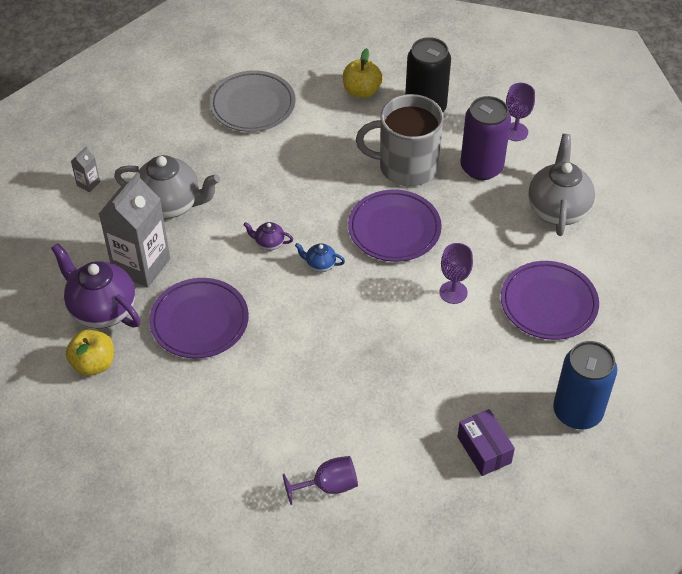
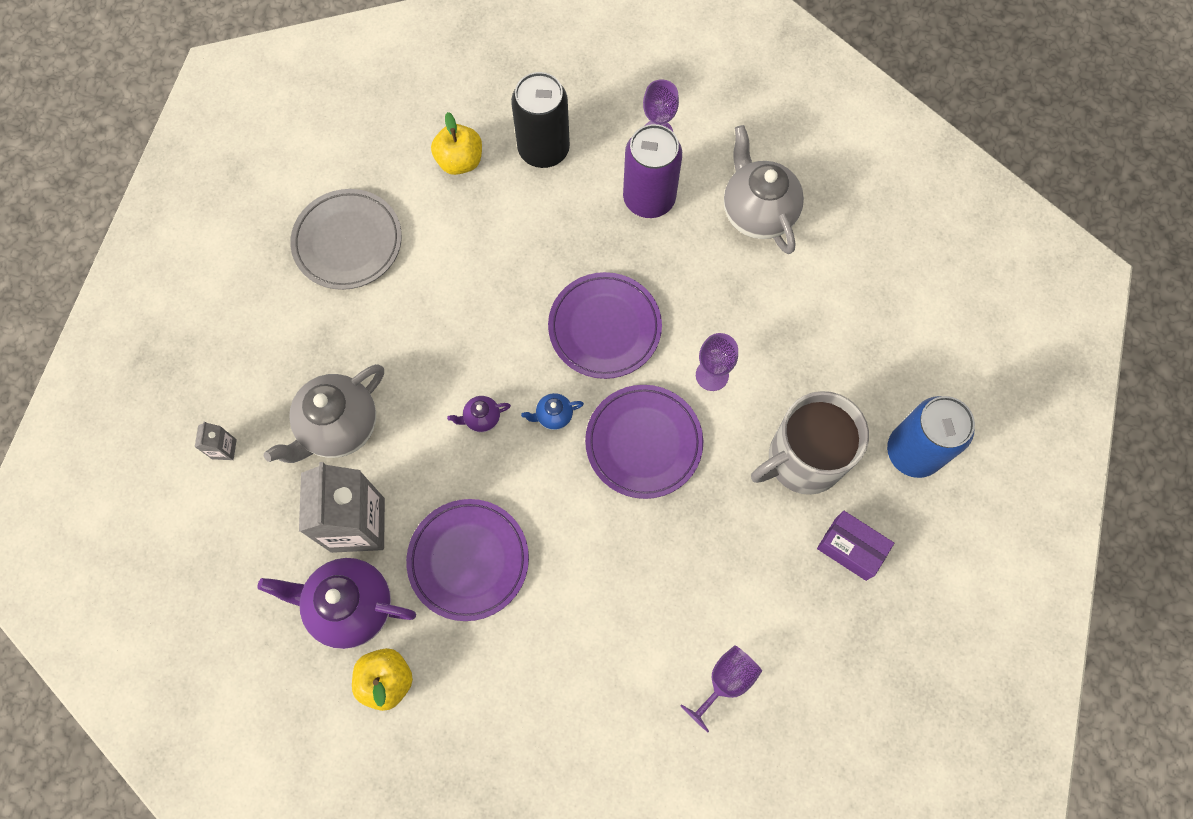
camera: 30 degrees left, 20 degrees up
grey teapot [114,155,220,219] -> grey teapot turned 150 degrees clockwise [264,364,384,463]
grey mug [356,94,444,186] -> grey mug moved to [751,391,869,495]
purple plate [501,261,599,340] -> purple plate moved to [585,385,703,499]

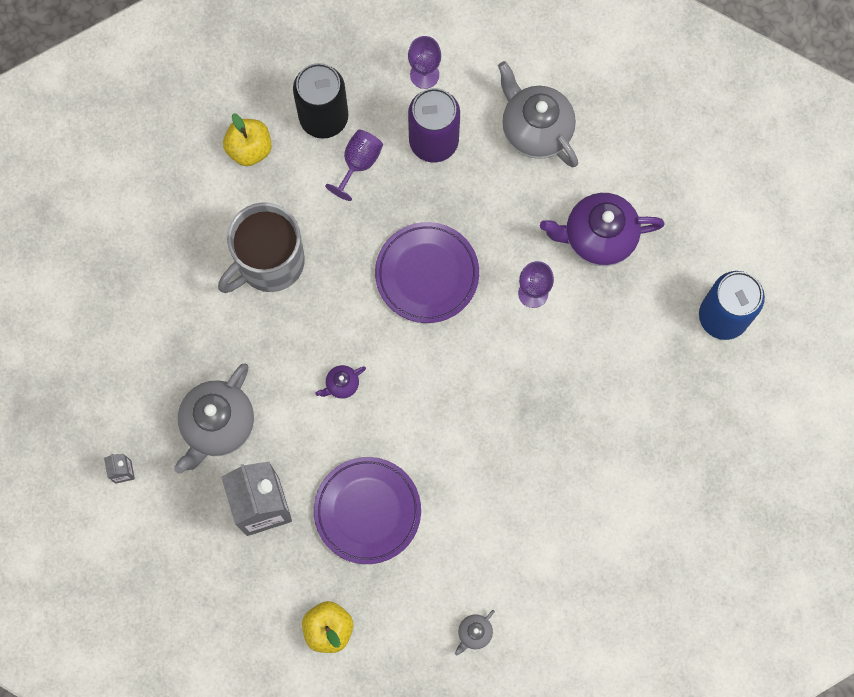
camera: 15 degrees left, 5 degrees up
purple teapot [258,558,416,649] -> purple teapot moved to [540,193,665,266]
grey plate [290,189,402,290] -> none
blue teapot [521,393,584,430] -> none
purple plate [585,385,703,499] -> none
purple goblet [680,645,762,732] -> purple goblet moved to [325,130,383,201]
grey mug [751,391,869,495] -> grey mug moved to [218,202,305,293]
purple box [817,511,894,581] -> none
none -> grey teapot [455,610,495,655]

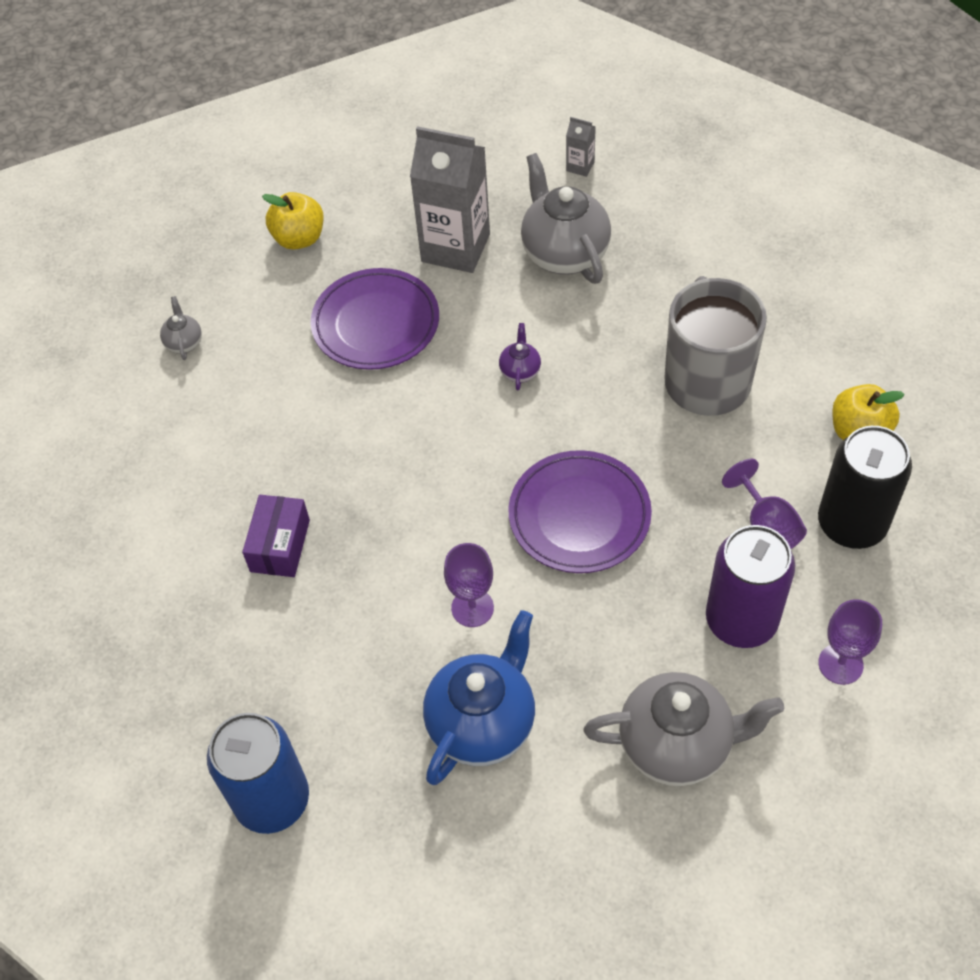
camera: 130 degrees right, 20 degrees down
purple teapot [540,193,665,266] -> blue teapot [423,610,535,785]
none -> purple box [242,495,310,577]

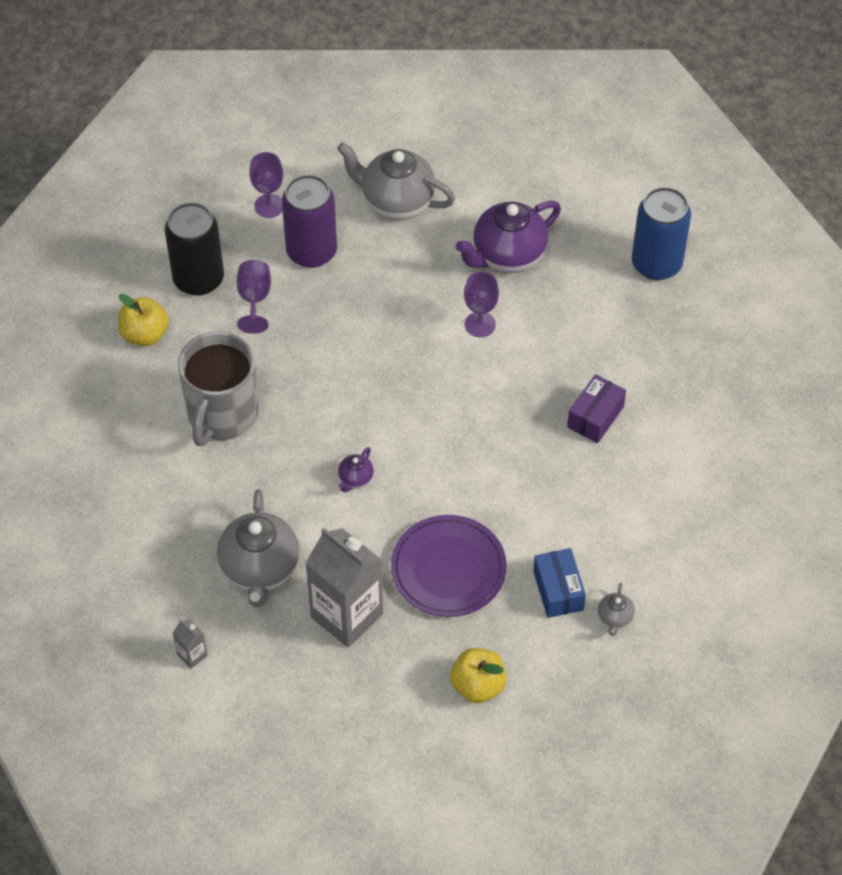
camera: 160 degrees left, 0 degrees up
blue teapot [423,610,535,785] -> purple teapot [455,200,561,273]
purple plate [508,450,652,573] -> none
none -> blue box [533,548,586,618]

